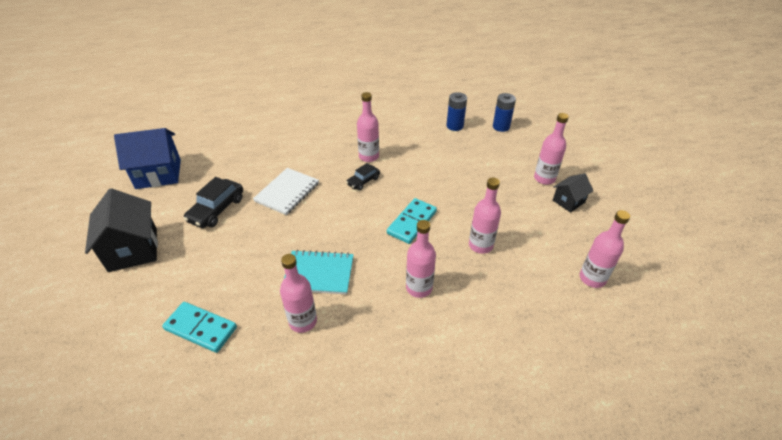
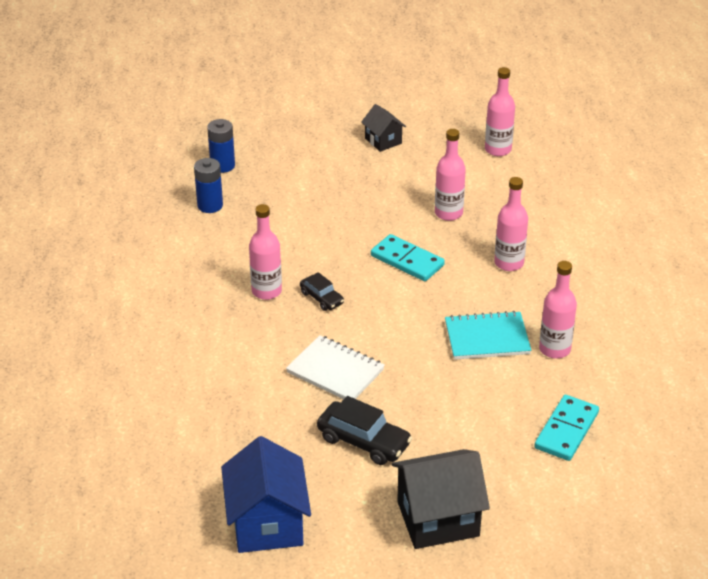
camera: 85 degrees left, 5 degrees down
turquoise notebook [284,250,354,294] -> turquoise notebook turned 75 degrees clockwise [445,311,531,360]
pink bottle [534,113,569,185] -> none

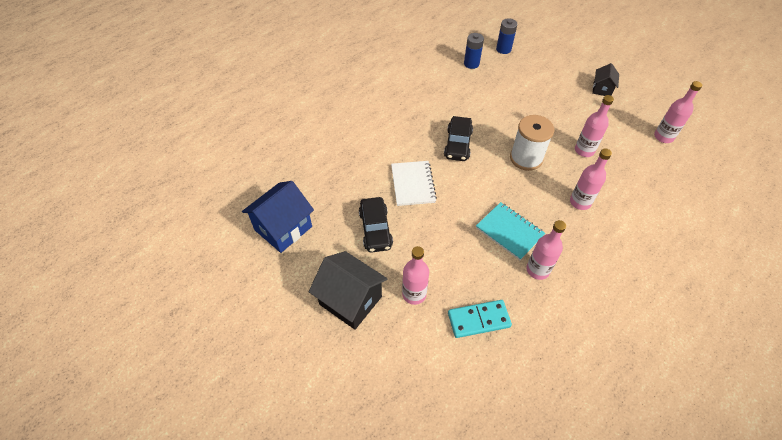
camera: 50 degrees right, 15 degrees up
pink bottle [249,204,282,300] -> pink bottle moved to [402,246,429,305]
black car [300,272,344,311] -> black car [444,116,473,161], size x1.66
turquoise domino [371,234,445,281] -> white spool [510,115,554,171]

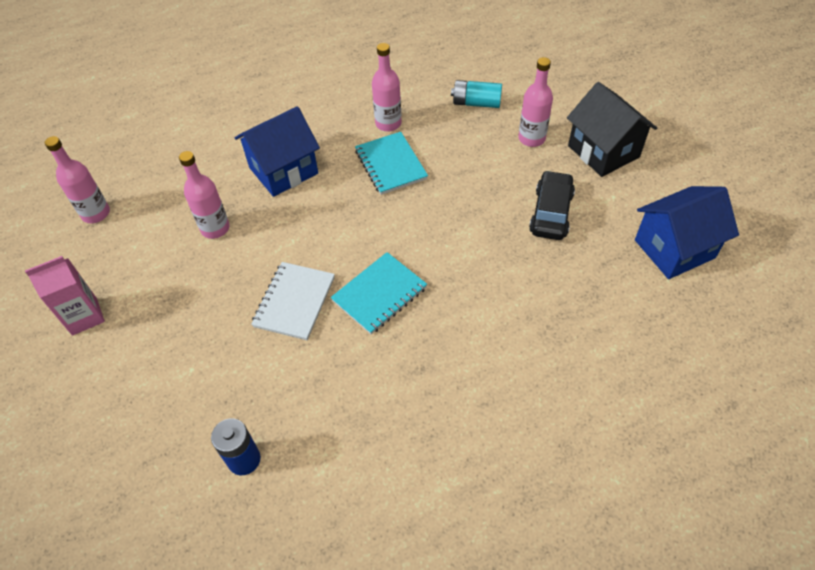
camera: 155 degrees left, 0 degrees up
white notebook [391,161,437,206] -> white notebook moved to [251,262,335,340]
black car [444,116,473,161] -> turquoise notebook [331,252,427,334]
turquoise domino [448,300,512,338] -> turquoise battery [451,80,502,108]
blue battery [496,19,518,54] -> none
white spool [510,115,554,171] -> none
pink bottle [570,148,612,210] -> blue house [235,106,320,197]
black house [592,63,619,96] -> pink carton [25,256,105,336]

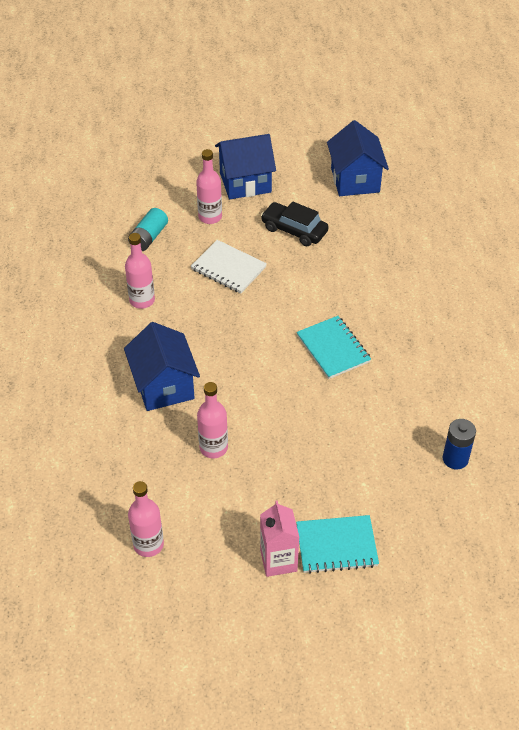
camera: 75 degrees left, 5 degrees down
white notebook [251,262,335,340] -> white notebook moved to [191,240,267,294]
turquoise notebook [355,132,428,195] -> turquoise notebook moved to [296,515,379,574]
black house [567,82,657,177] -> blue house [215,134,276,199]

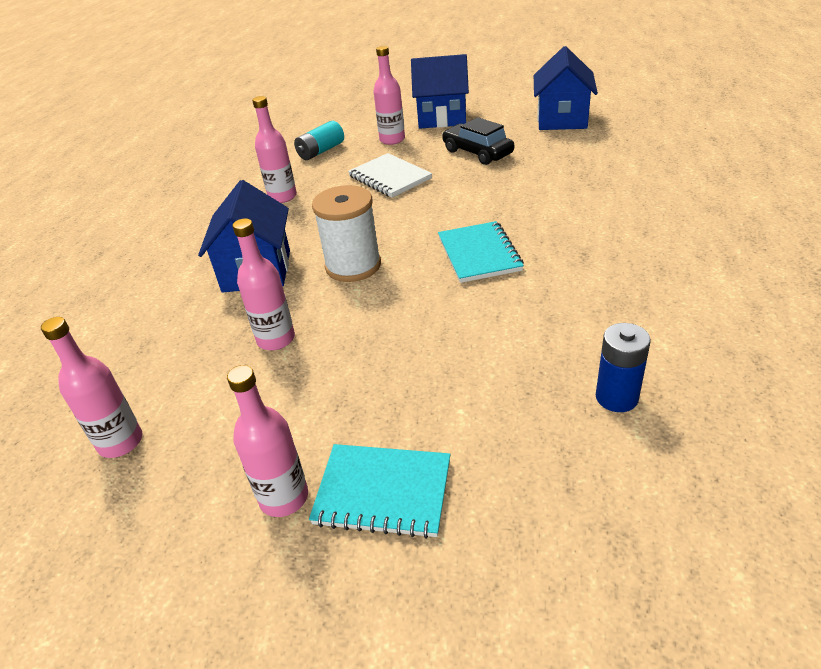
camera: 20 degrees right, 10 degrees down
pink carton [260,500,300,577] -> pink bottle [227,365,308,517]
none -> white spool [312,185,381,282]

